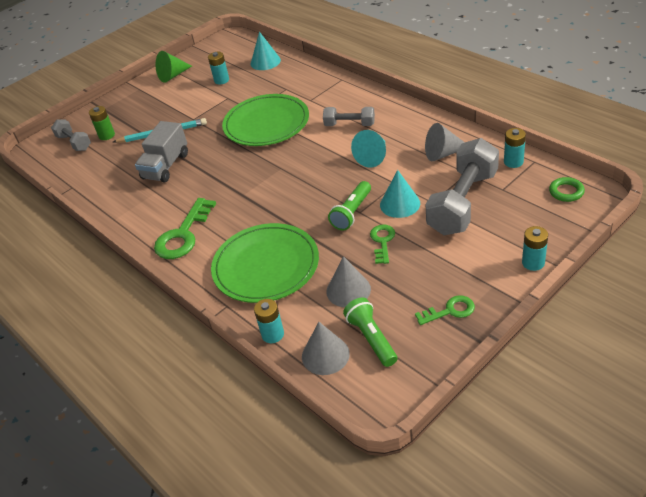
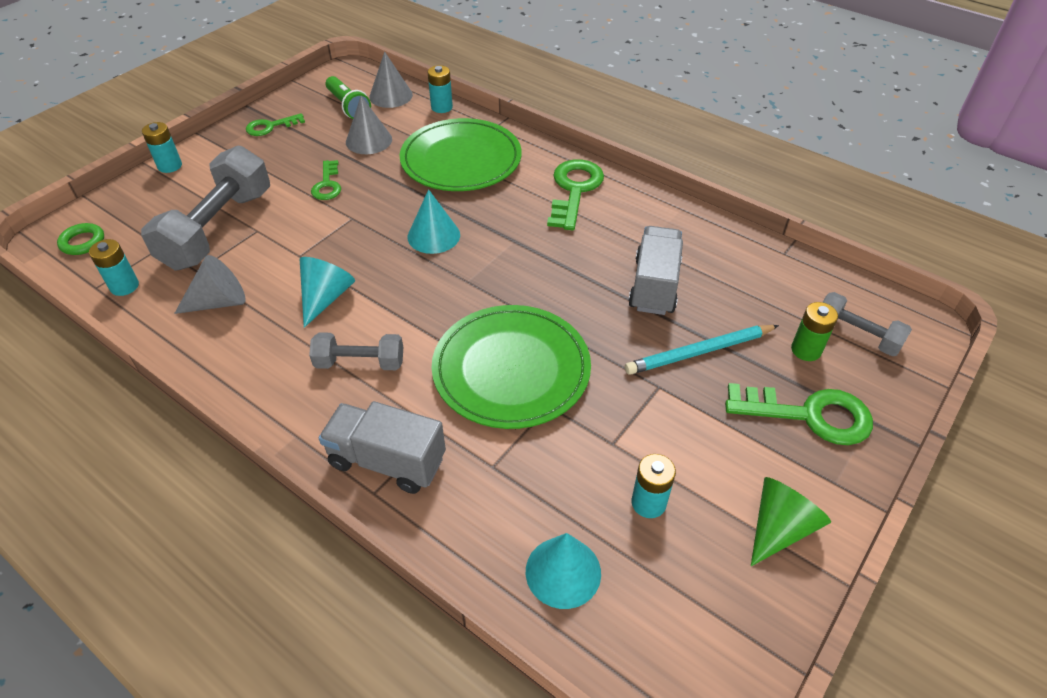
camera: 165 degrees right, 5 degrees up
green flashlight [328,181,371,231] -> none
turquoise cone [380,170,420,218] -> turquoise cone moved to [408,189,460,254]
none -> grey truck [319,401,446,494]
none -> green key [725,383,873,445]

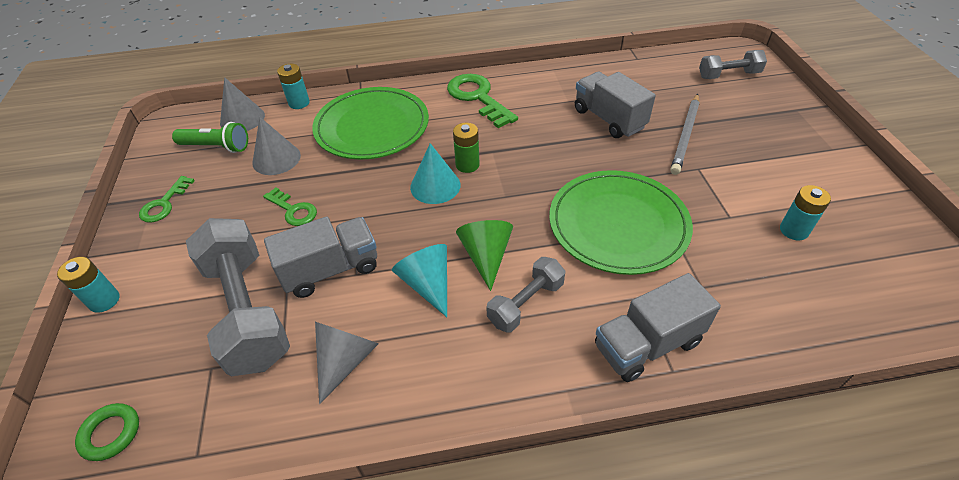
camera: 45 degrees left, 0 degrees up
turquoise battery [89,239,139,296] -> none
turquoise cone [526,533,601,609] -> none
turquoise pencil [625,325,779,375] -> grey pencil [670,94,700,175]
green key [725,383,873,445] -> none
green cone [751,477,831,566] -> green cone moved to [456,220,513,291]
green battery [791,302,838,361] -> green battery moved to [453,123,480,173]
none -> grey truck [264,216,377,298]

